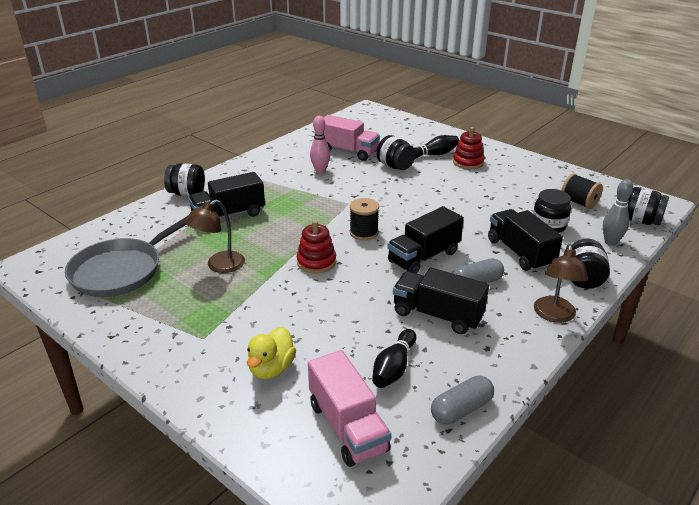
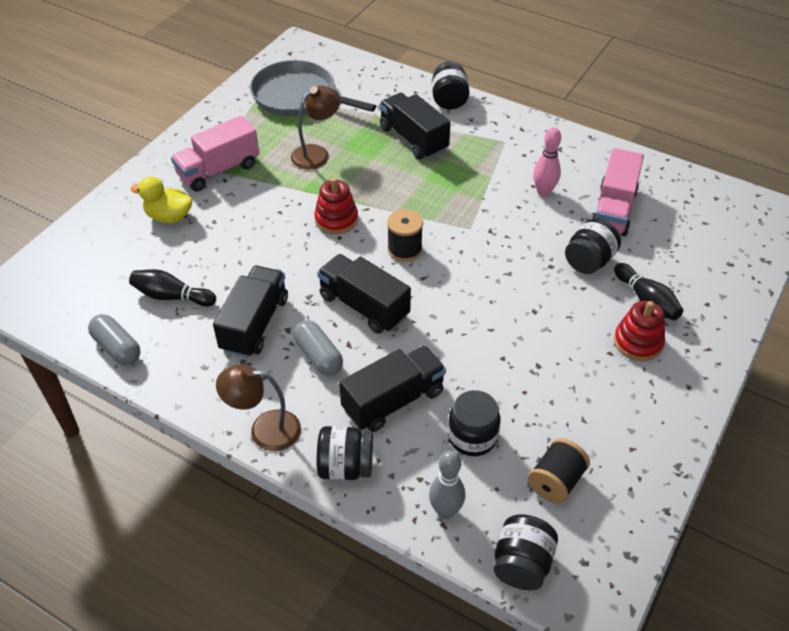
camera: 80 degrees right, 15 degrees up
brown lamp [184,200,245,273] -> brown lamp turned 105 degrees clockwise [291,86,340,169]
pink truck [308,350,391,467] -> pink truck moved to [171,116,259,192]

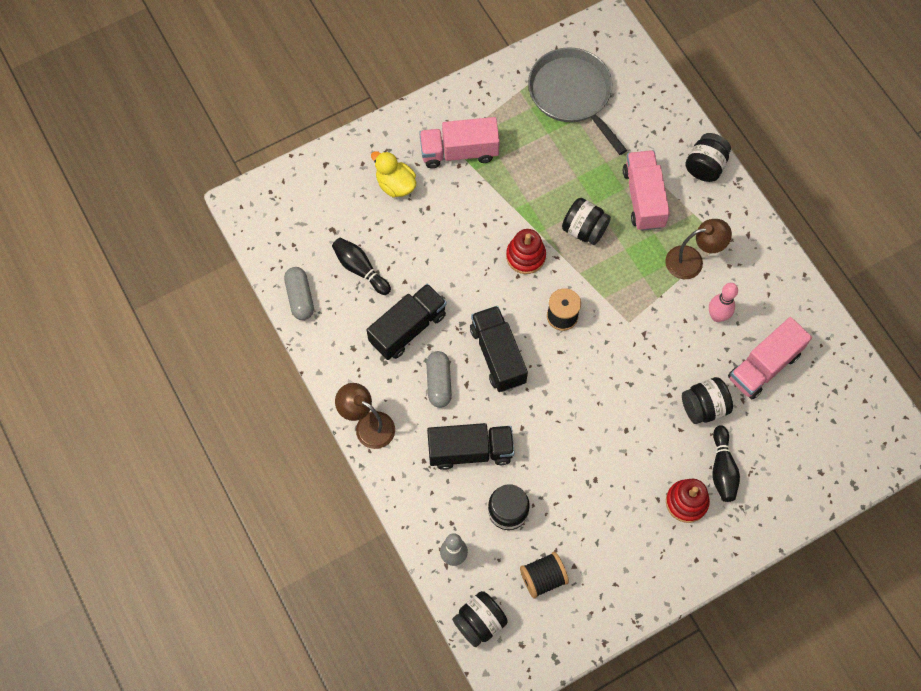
camera: 30 degrees right, 20 degrees up
brown lamp [291,86,340,169] -> brown lamp moved to [665,219,732,279]
black jar [316,426,373,480] -> black jar moved to [562,198,611,245]
black truck [379,93,451,159] -> pink truck [623,150,670,231]

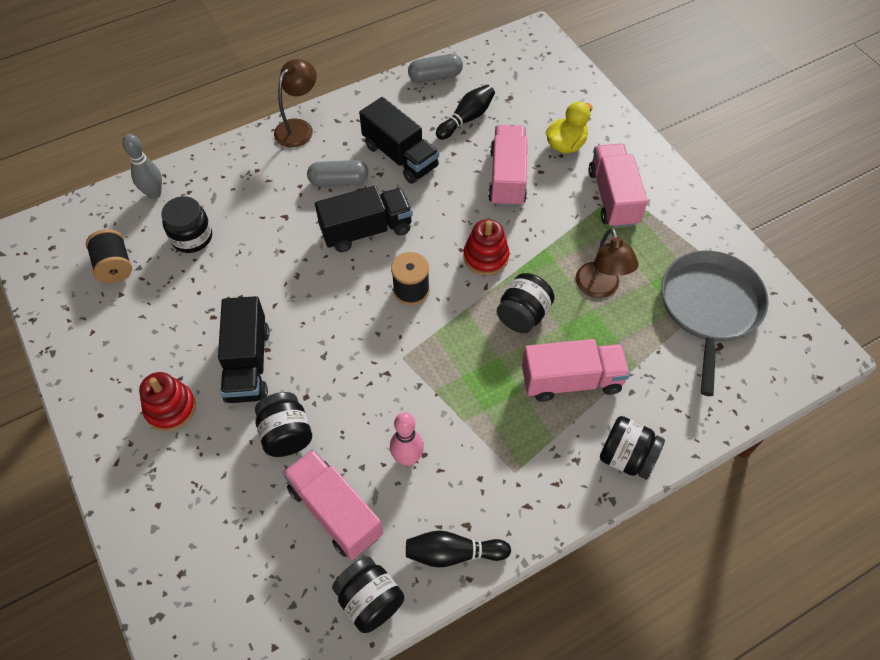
camera: 90 degrees right, 10 degrees down
black truck [427,423,514,470] -> black truck moved to [218,296,270,403]
black jar [452,591,508,647] -> black jar moved to [332,556,404,633]
grey pan [528,47,627,155] -> grey pan turned 45 degrees counterclockwise [661,250,769,396]
brown lamp [665,219,732,279] -> brown lamp moved to [575,228,639,298]
black bowling pin [712,425,740,502] -> black bowling pin moved to [406,530,511,567]
none -> pink truck [488,125,528,207]

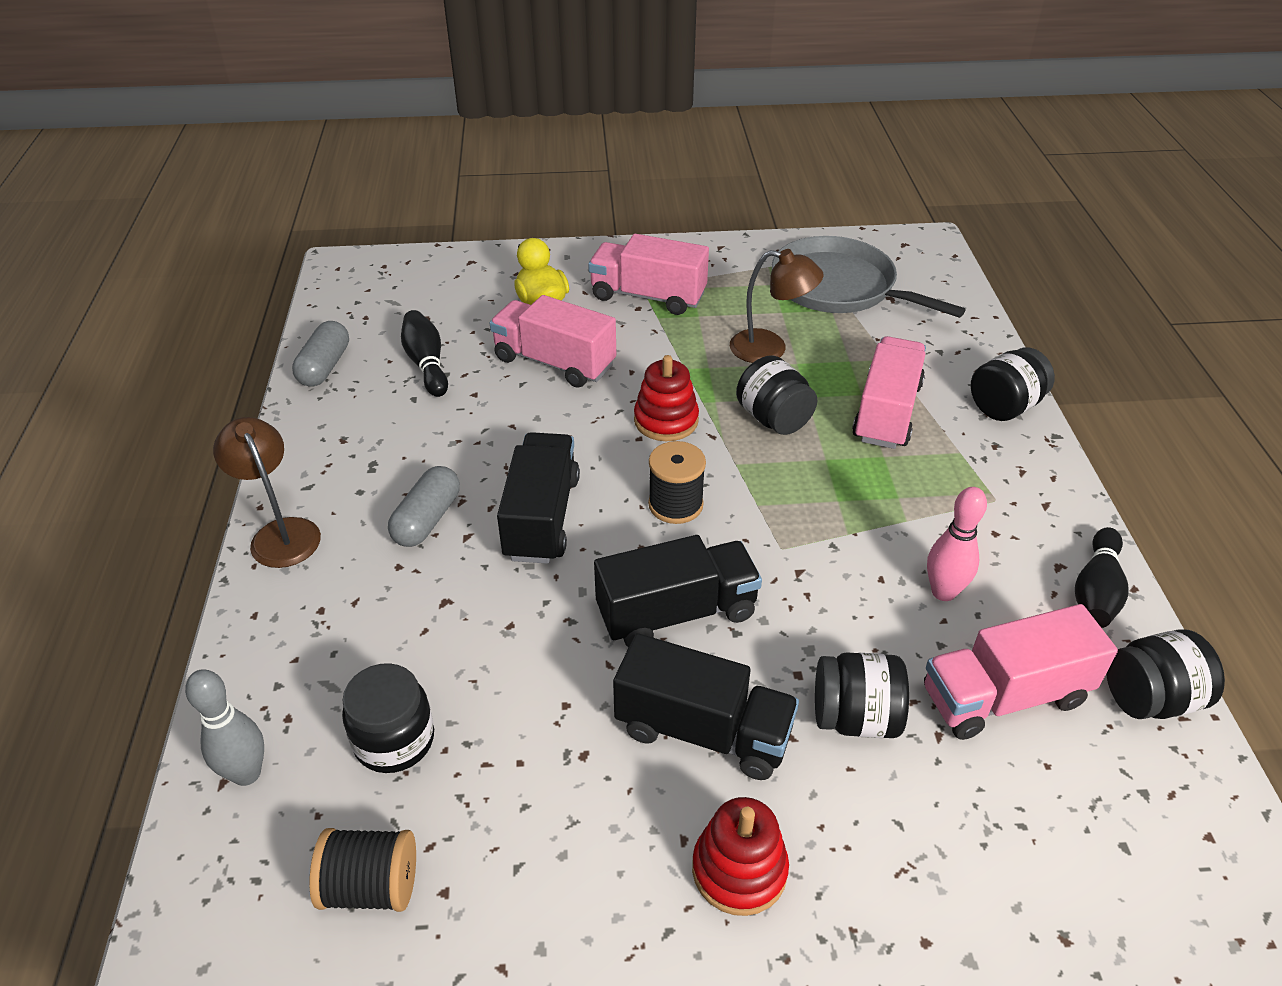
camera: 65 degrees left, 15 degrees down
black truck [359,97,439,184] -> black truck moved to [594,535,762,647]

